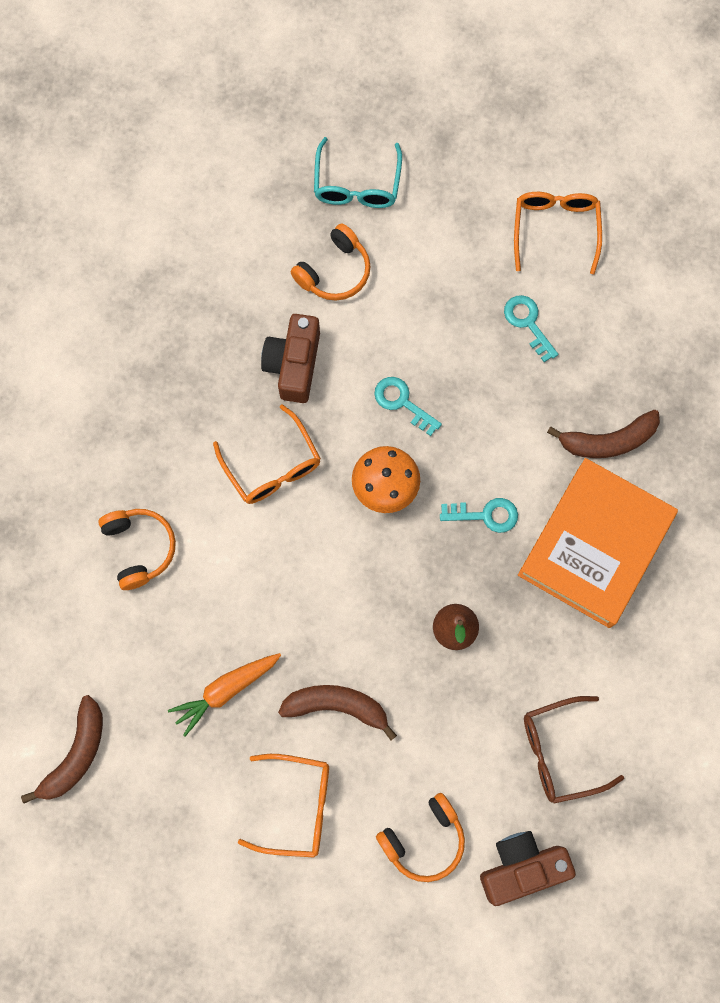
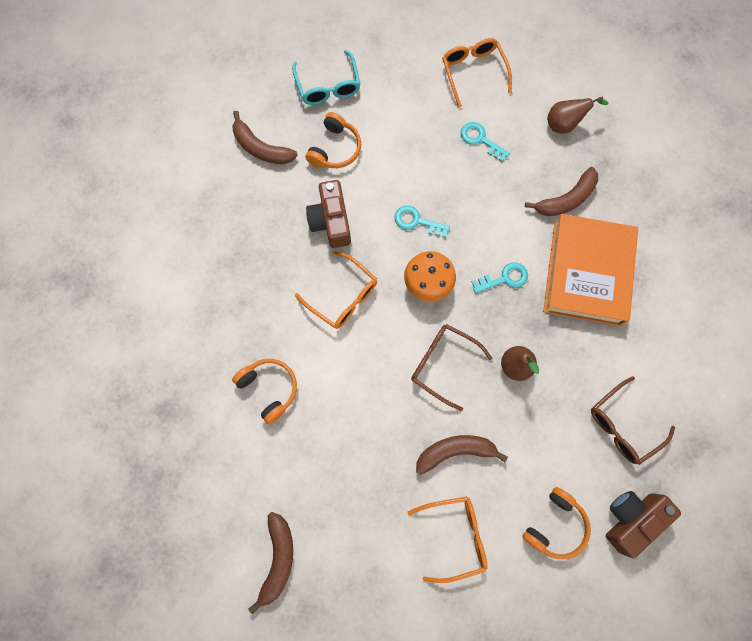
camera: 20 degrees left, 0 degrees up
orange carrot [168,653,281,736] -> none
none -> brown banana [232,111,298,164]
none -> brown glasses [411,324,492,411]
none -> brown pear [547,96,608,133]

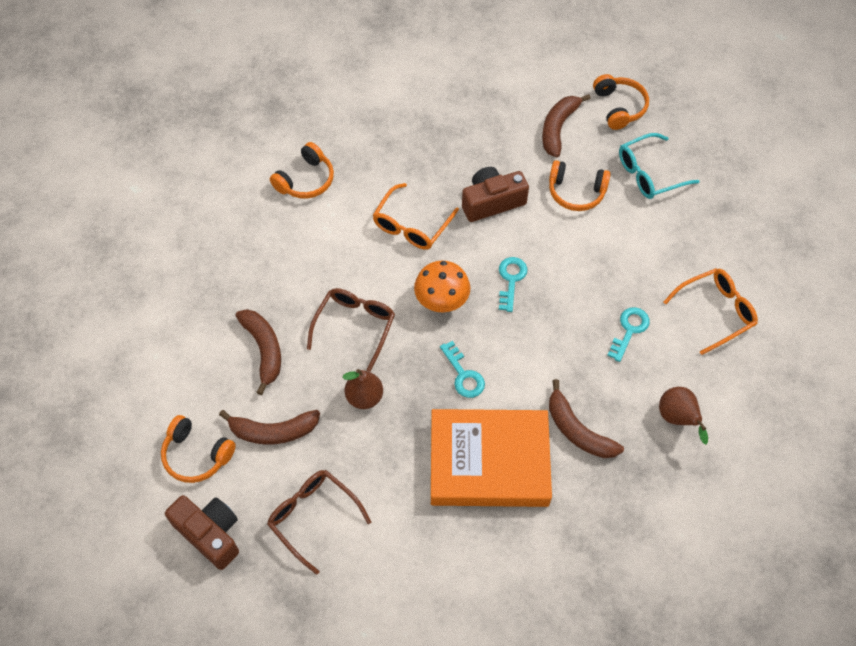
camera: 80 degrees right, 15 degrees down
brown banana [248,512,293,614] -> brown banana moved to [219,410,320,445]
orange glasses [407,497,488,583] -> none
none -> orange headphones [593,74,649,130]

